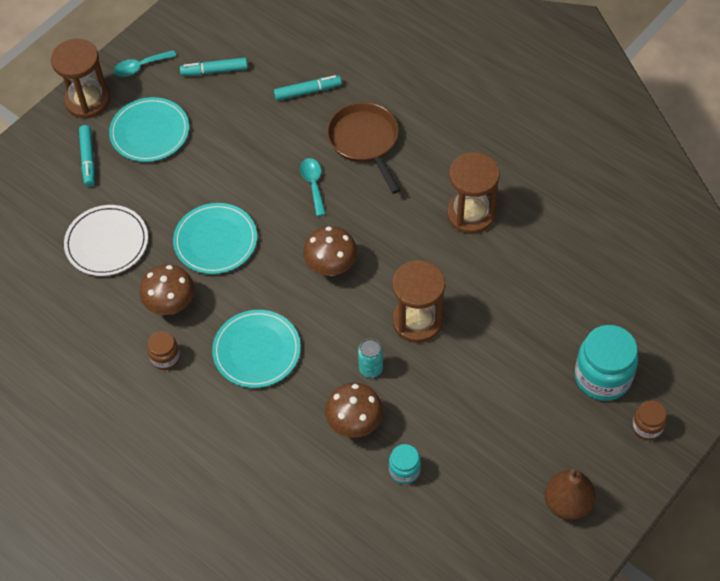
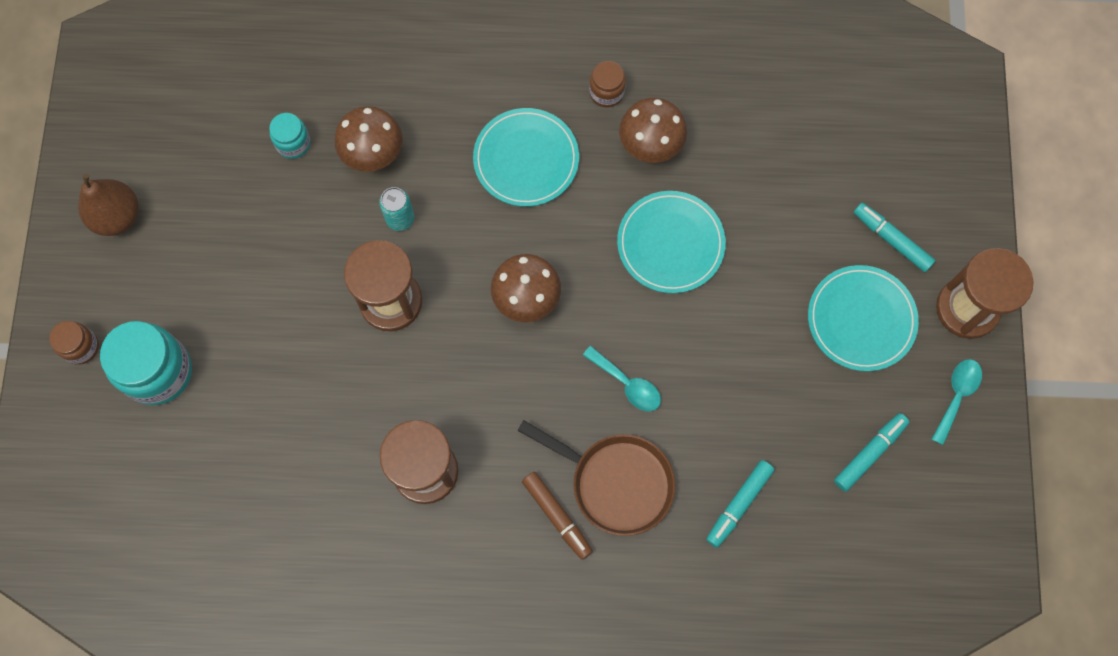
camera: 140 degrees right, 15 degrees up
white plate [64,205,148,276] -> none
none -> brown marker [522,472,593,560]

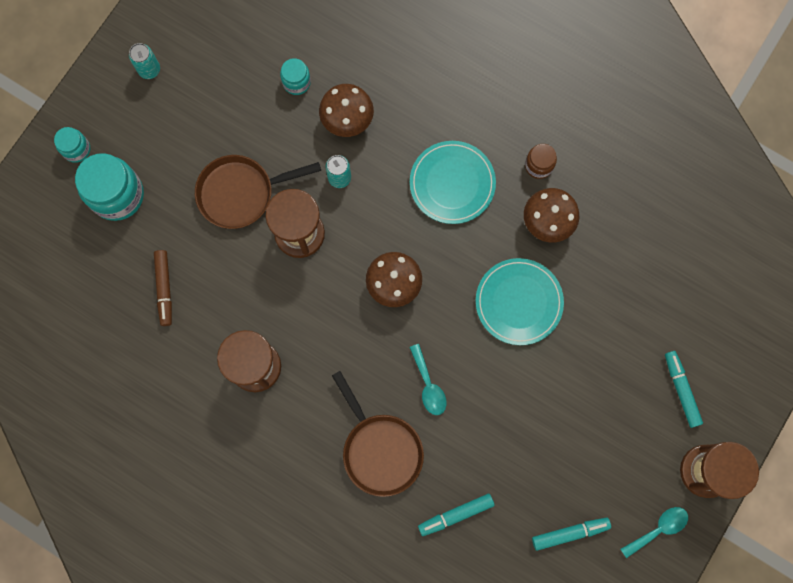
camera: 30 degrees right, 5 degrees up
brown jar [49,321,99,365] -> turquoise jar [54,127,90,163]
brown pear [78,174,139,236] -> turquoise can [129,43,160,79]
brown marker [522,472,593,560] -> brown marker moved to [154,250,172,326]
turquoise plate [808,265,919,371] -> none
none -> brown pan [195,155,321,229]

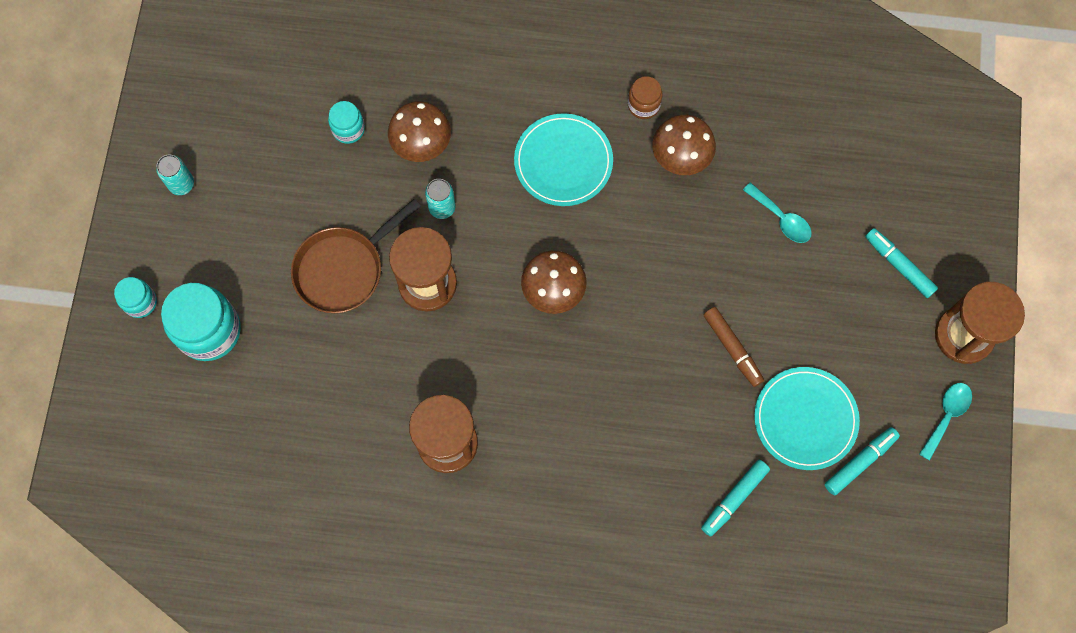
camera: 25 degrees left, 5 degrees down
brown marker [154,250,172,326] -> brown marker moved to [704,307,764,387]
brown pan [332,371,424,497] -> none
turquoise spoon [409,344,446,415] -> turquoise spoon moved to [743,182,812,243]
turquoise plate [476,258,564,345] -> turquoise plate moved to [754,367,860,470]

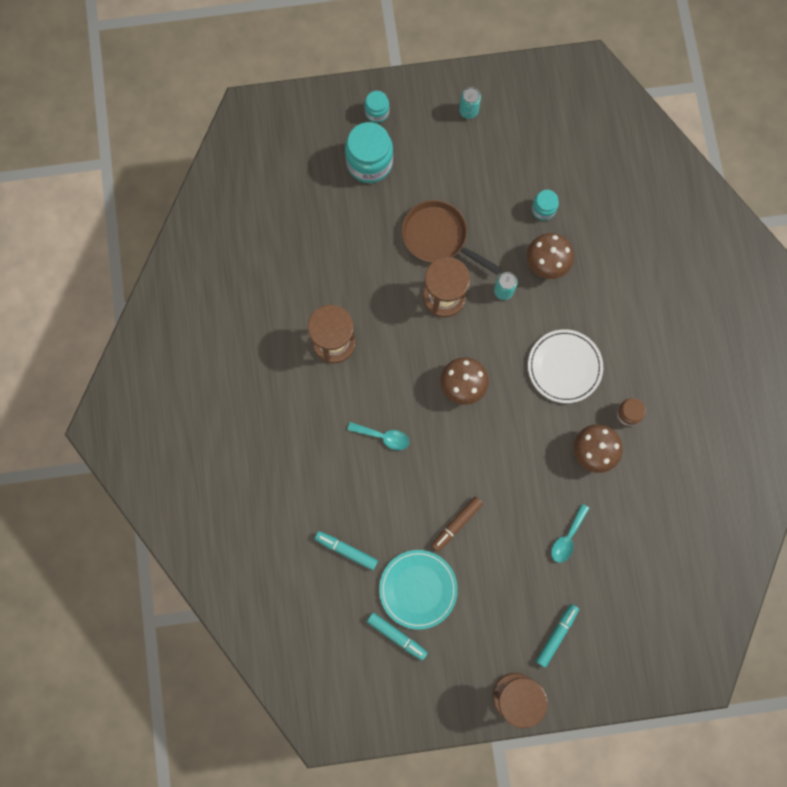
camera: 75 degrees right, 5 degrees up
turquoise plate [514,113,613,206] -> white plate [528,329,603,403]
turquoise spoon [919,383,972,461] -> turquoise spoon moved to [348,422,409,450]

